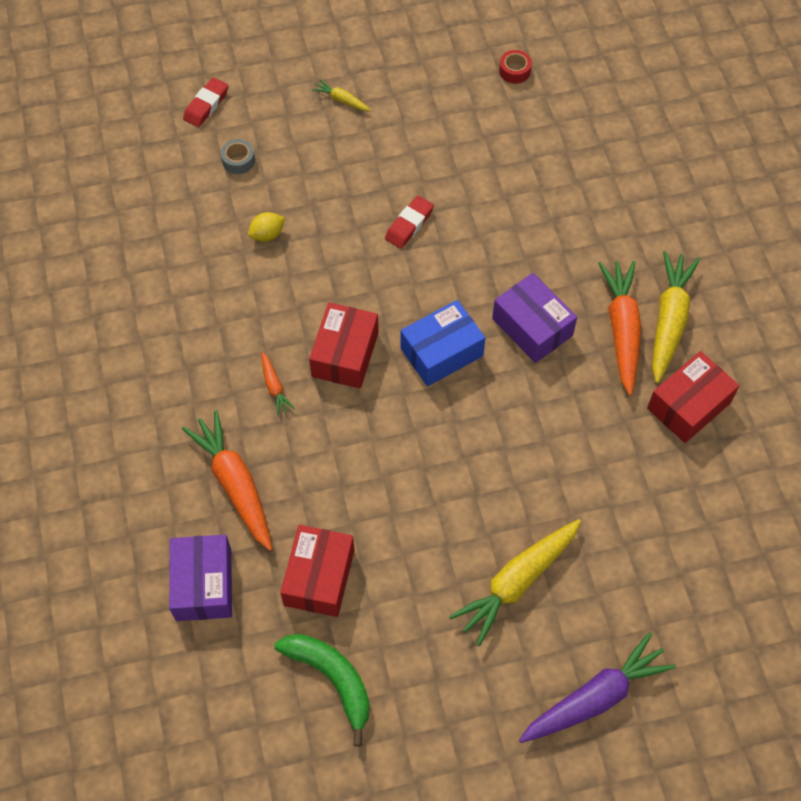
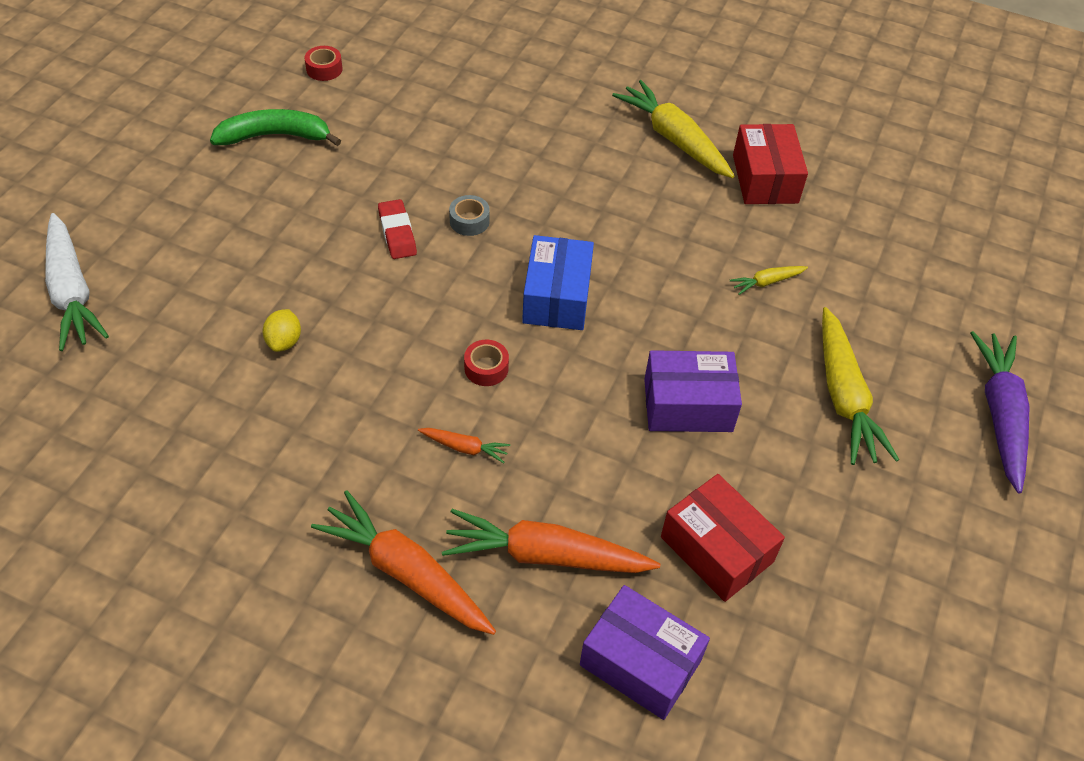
camera: 55 degrees left, 10 degrees down
red eraser [183,77,228,127] -> white carrot [45,213,109,351]
grey tape [221,139,255,174] -> grey tape moved to [449,195,490,236]
green banana [275,634,370,746] -> green banana moved to [210,109,341,146]
red box [309,302,379,388] -> red tape [464,340,509,386]
yellow carrot [312,79,371,111] -> yellow carrot moved to [730,266,808,295]
purple box [492,273,577,363] -> purple box moved to [644,350,742,432]
orange carrot [598,261,641,396] -> orange carrot moved to [311,490,496,635]

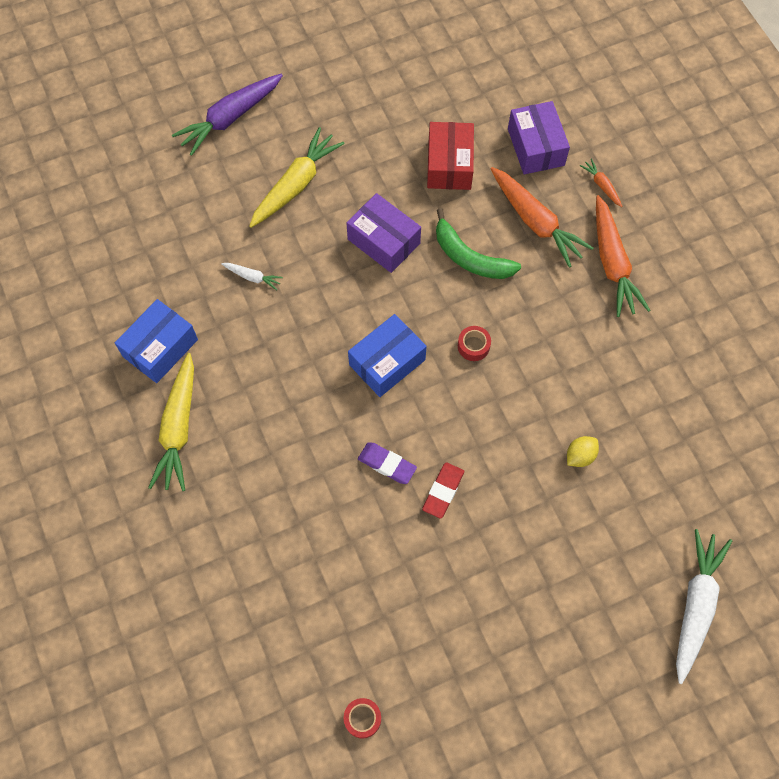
camera: 135 degrees left, 15 degrees up
green banana [210,109,341,146] -> green banana moved to [436,208,521,279]
orange carrot [418,428,511,463] -> orange carrot moved to [580,158,622,207]
grey tape [449,195,490,236] -> purple eraser [358,442,417,484]
yellow carrot [730,266,808,295] -> white carrot [221,263,283,290]
red box [733,124,808,204] -> blue box [115,299,198,383]

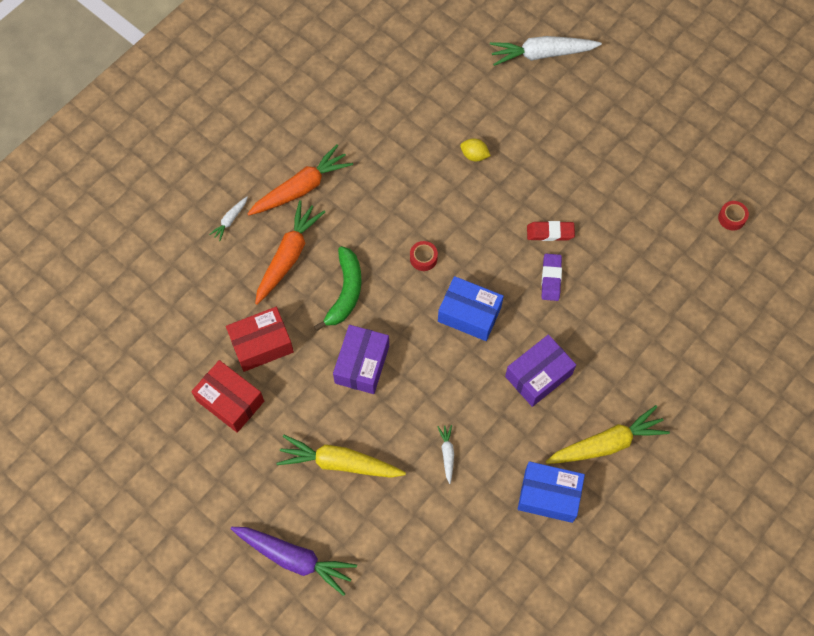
camera: 115 degrees left, 0 degrees up
purple box [508,101,570,175] -> purple box moved to [505,335,576,407]
orange carrot [580,158,622,207] -> white carrot [209,197,248,241]
none -> red box [191,360,264,433]

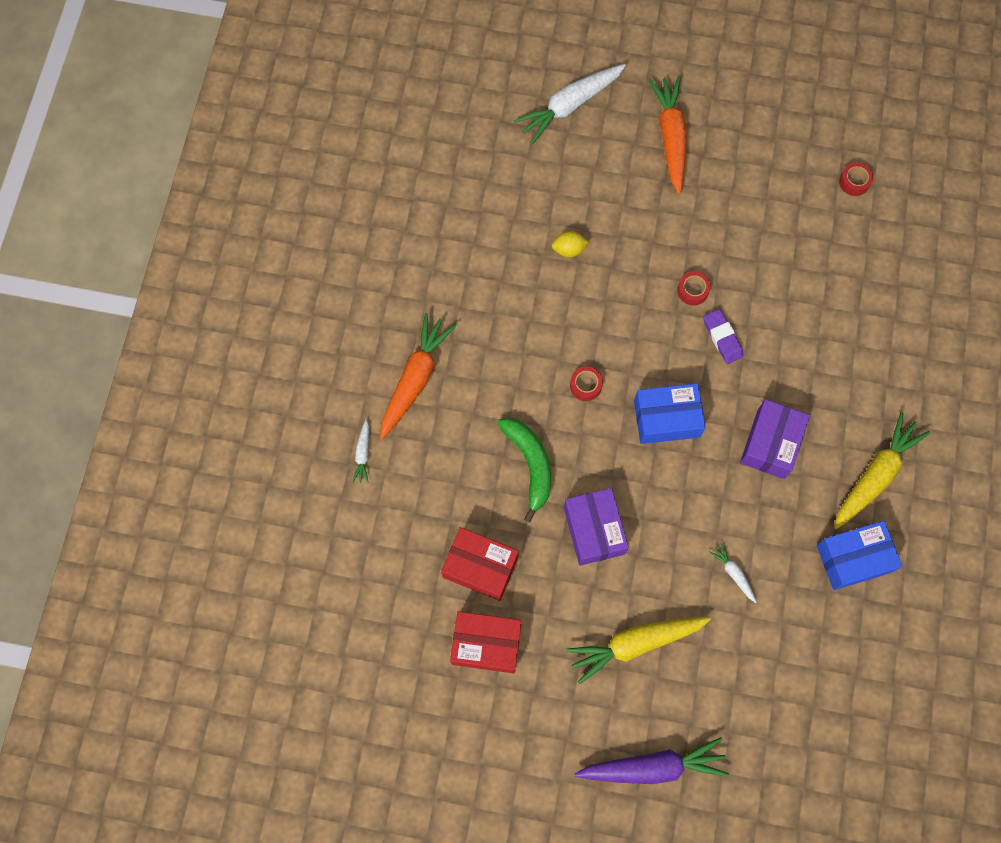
camera: 30 degrees left, 5 degrees up
red box [226,307,294,372] -> red box turned 75 degrees clockwise [441,527,519,601]
orange carrot [255,200,325,305] -> orange carrot moved to [649,76,687,194]
red eraser [527,221,575,241] -> red tape [677,271,711,306]

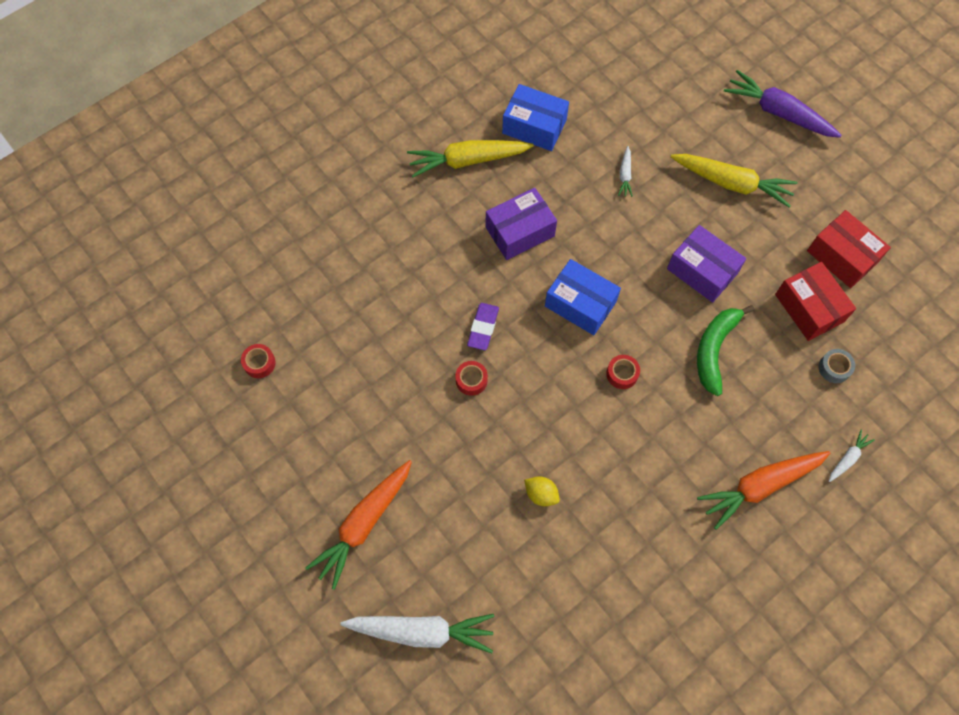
camera: 140 degrees left, 5 degrees down
purple box [564,488,629,566] -> purple box turned 75 degrees counterclockwise [667,225,746,303]
none -> grey tape [819,349,855,383]

